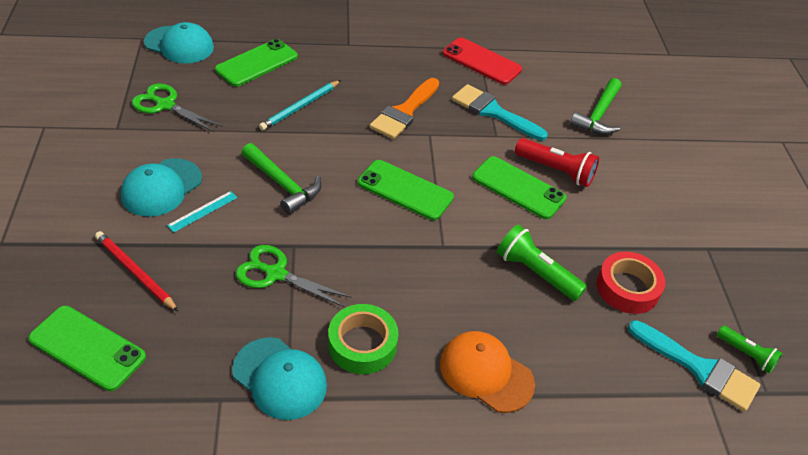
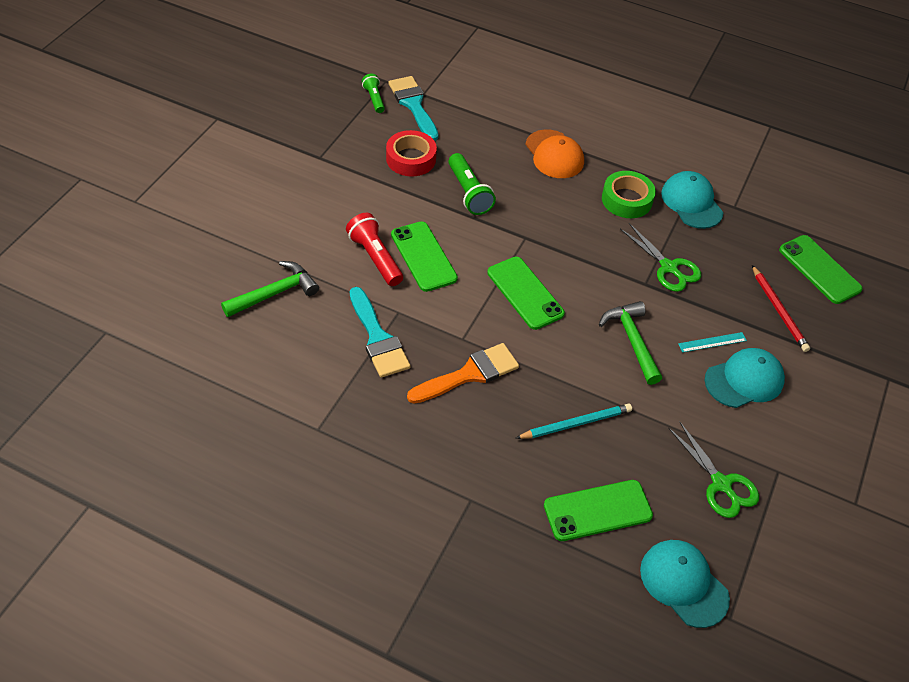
camera: 150 degrees left, 5 degrees up
red phone [442,37,522,85] -> none

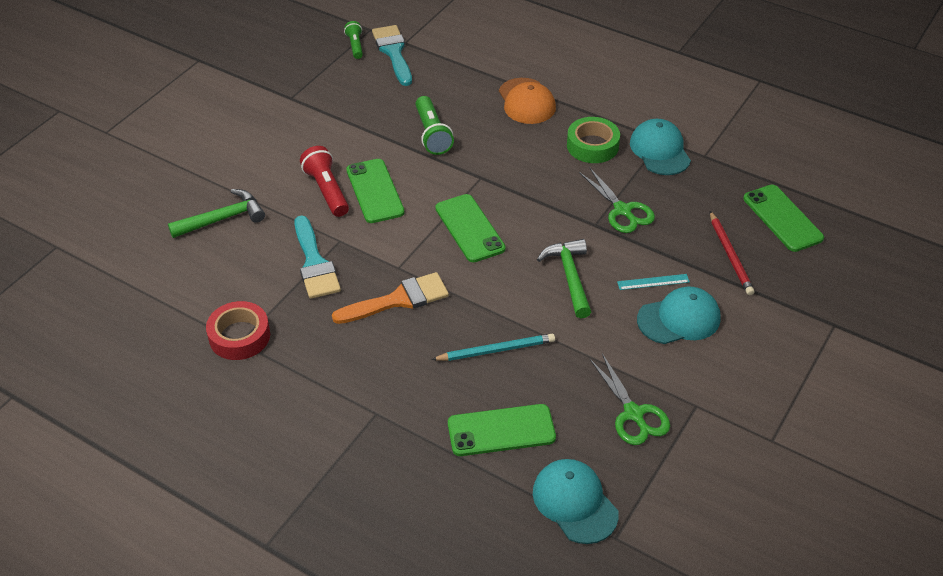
camera: 10 degrees right, 5 degrees down
red tape [386,130,437,176] -> red tape moved to [206,301,270,360]

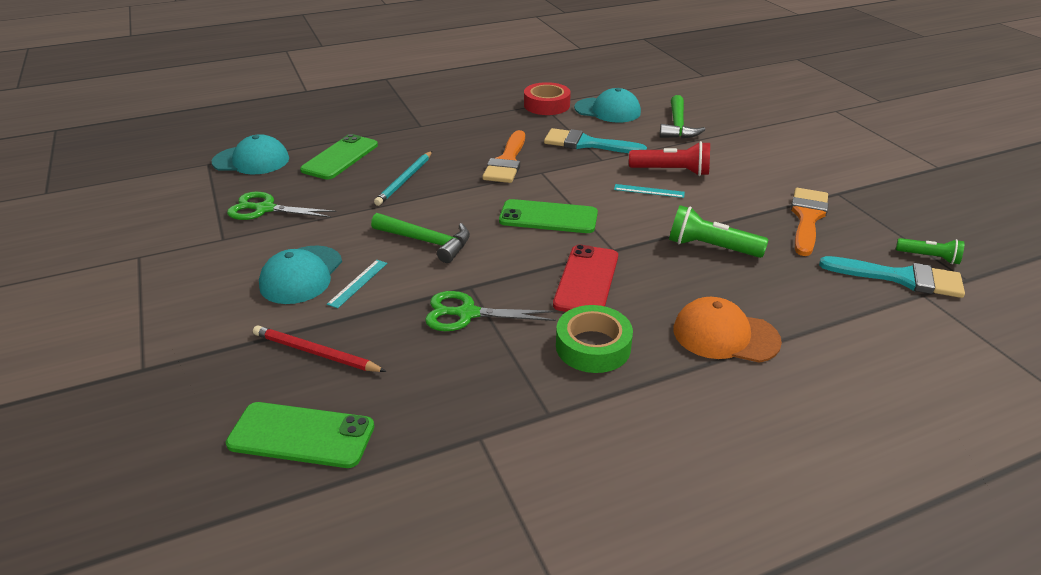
camera: 125 degrees right, 10 degrees down
green phone [346,159,404,223] -> turquoise ruler [614,184,685,198]
turquoise cap [630,119,691,175] -> turquoise cap moved to [574,88,641,123]
none -> red phone [553,245,618,312]
none -> orange brush [791,188,828,256]

